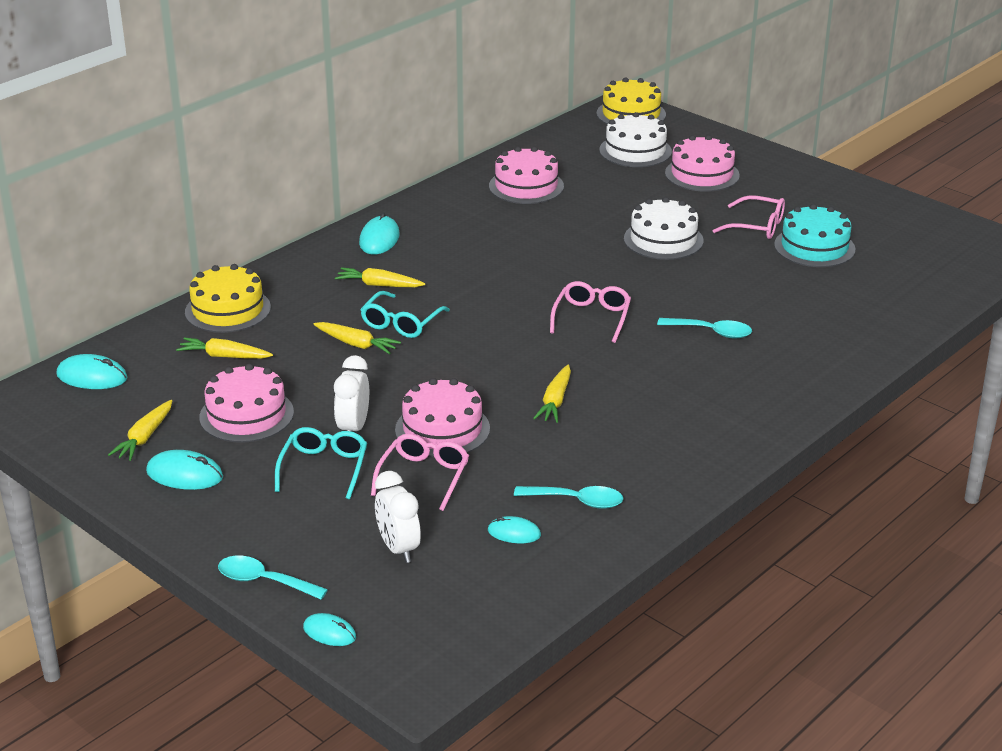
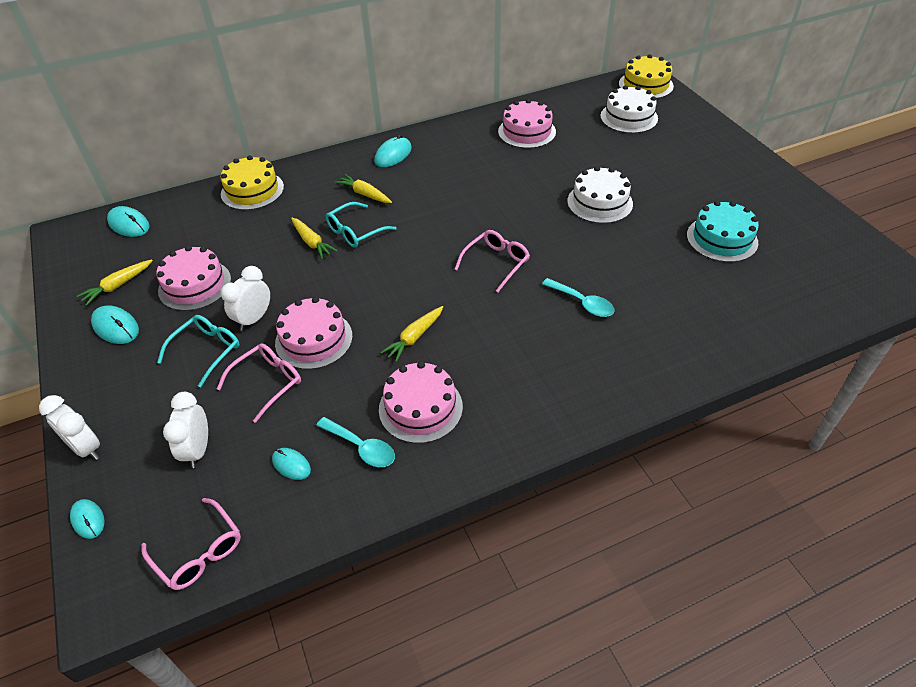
camera: 25 degrees right, 15 degrees up
yellow carrot [176,337,273,359] -> none
turquoise spoon [218,556,328,600] -> white clock [39,395,100,460]
pink cake [665,135,740,192] -> pink cake moved to [379,361,463,443]
pink glasses [713,195,785,239] -> pink glasses moved to [142,498,241,590]

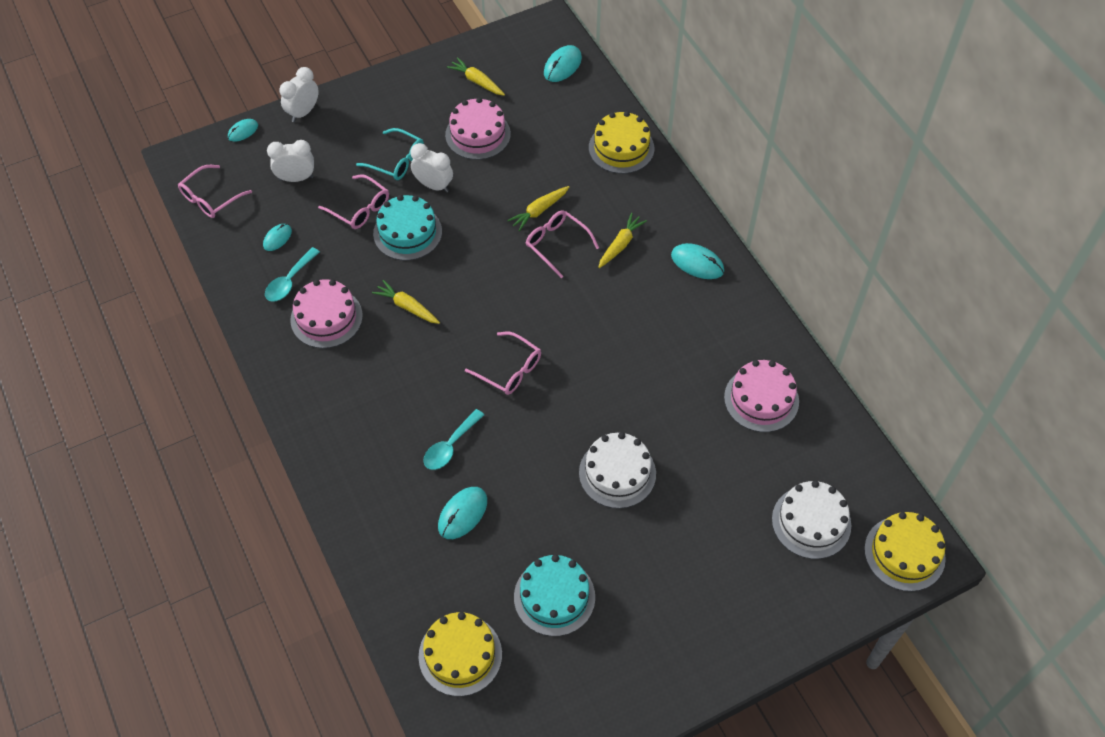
camera: 85 degrees right, 10 degrees up
turquoise mouse [91,306,139,344] -> turquoise mouse moved to [438,487,487,539]
pink cake [275,297,353,370] -> turquoise cake [373,195,442,260]
turquoise glasses [326,202,396,248] -> pink glasses [526,210,599,278]
none -> yellow cake [419,612,502,696]

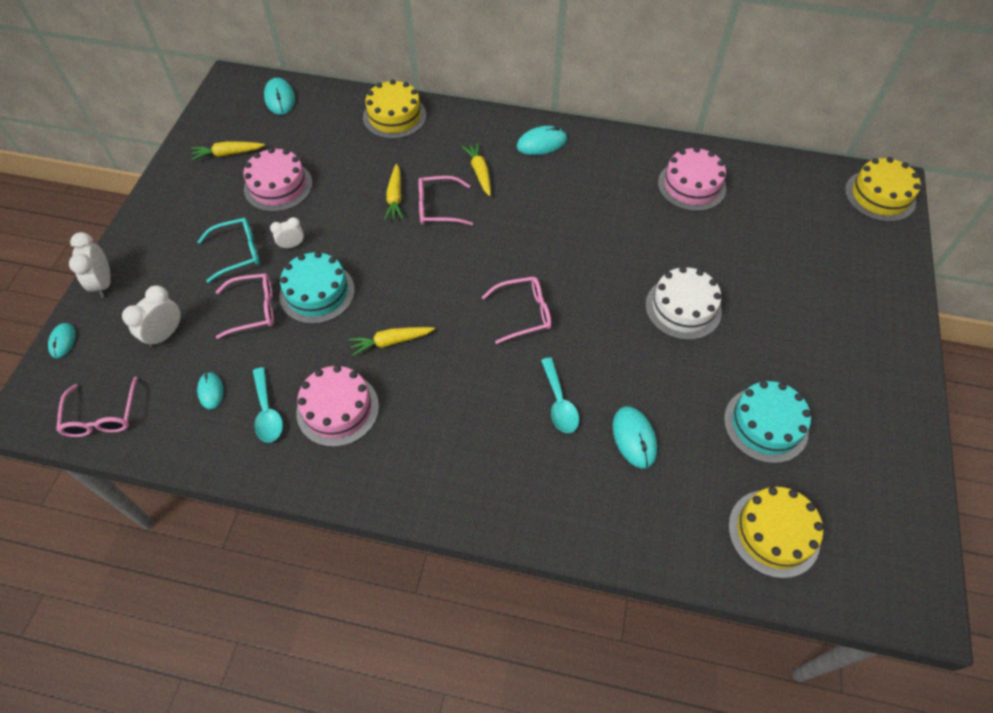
camera: 50 degrees left, 0 degrees up
white clock [411,143,453,192] -> white clock [270,217,304,249], size x0.64
white cake [772,481,851,559] -> none

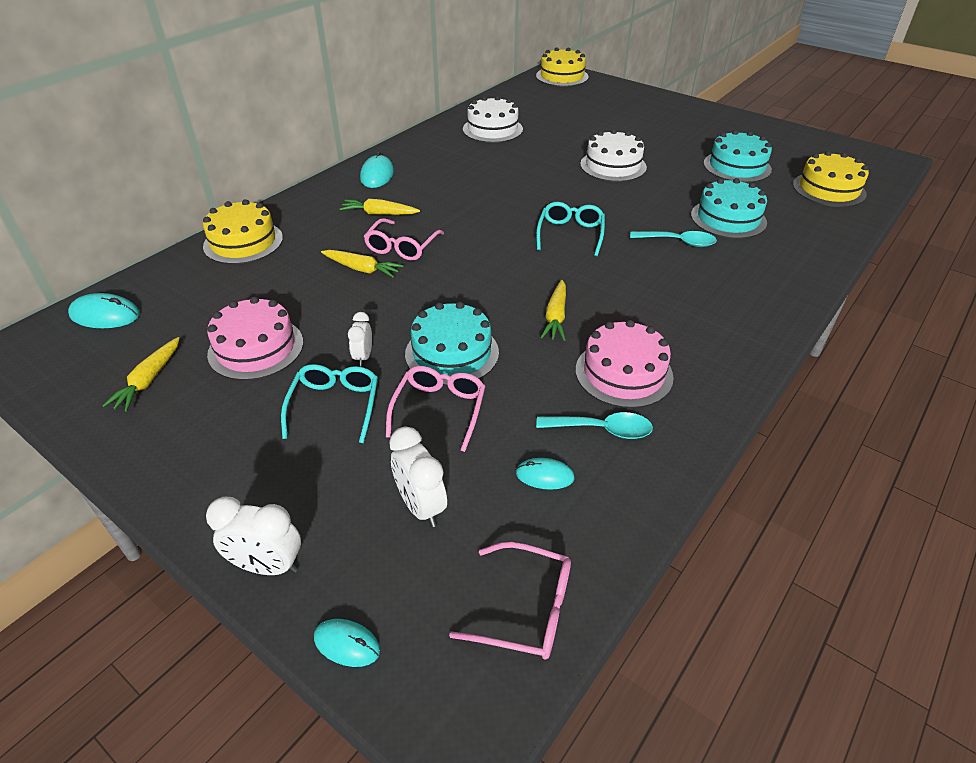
camera: 65 degrees left, 15 degrees down
pink glasses [482,277,551,344] -> turquoise glasses [536,202,605,256]
turquoise mouse [612,406,657,469] -> turquoise cake [691,178,767,239]
pink cake [658,147,726,211] -> white cake [463,96,523,143]

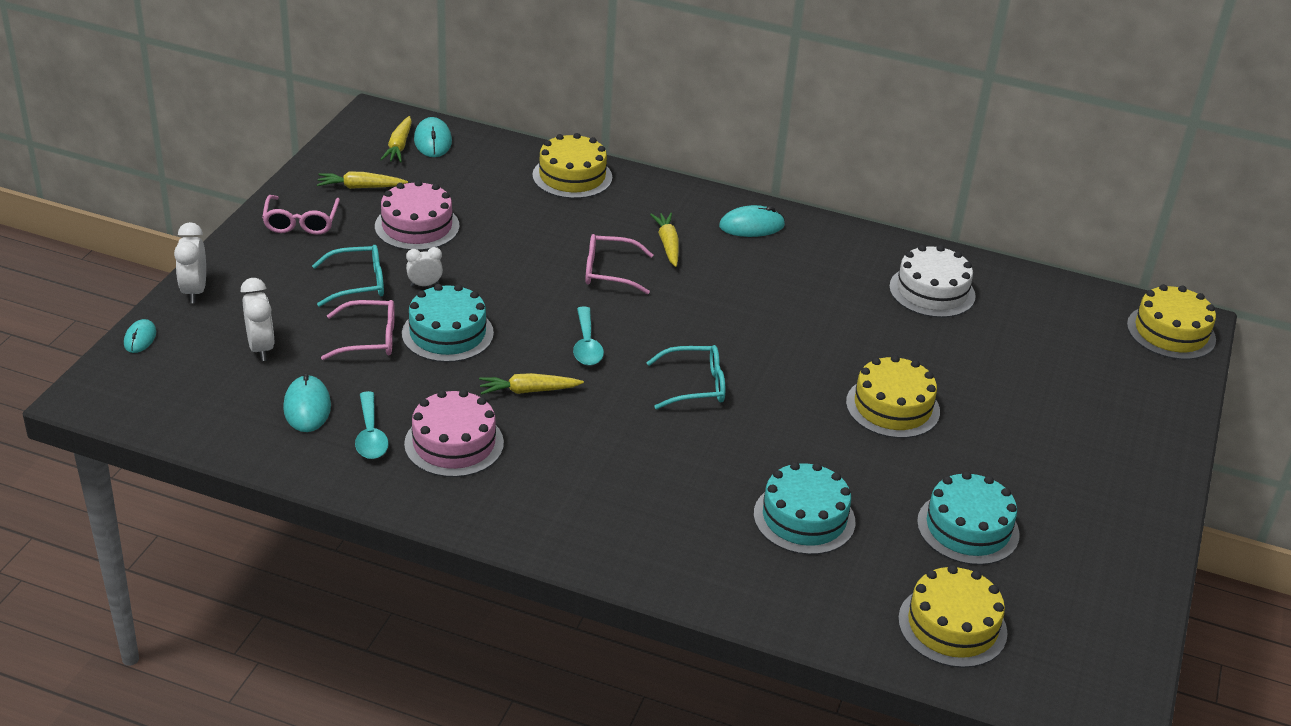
camera: 70 degrees right, 5 degrees down
yellow carrot [321,250,404,278] -> yellow carrot moved to [380,116,412,162]
white clock [389,426,447,527] -> white clock turned 120 degrees clockwise [241,278,274,361]
pink glasses [449,542,571,660] -> pink glasses moved to [262,195,340,235]
turquoise mouse [516,458,575,490] -> turquoise mouse [283,373,331,432], size x1.55
white cake [580,129,647,182] -> yellow cake [846,355,940,438]
turquoise spoon [630,231,717,247] -> turquoise spoon moved to [573,307,604,366]

